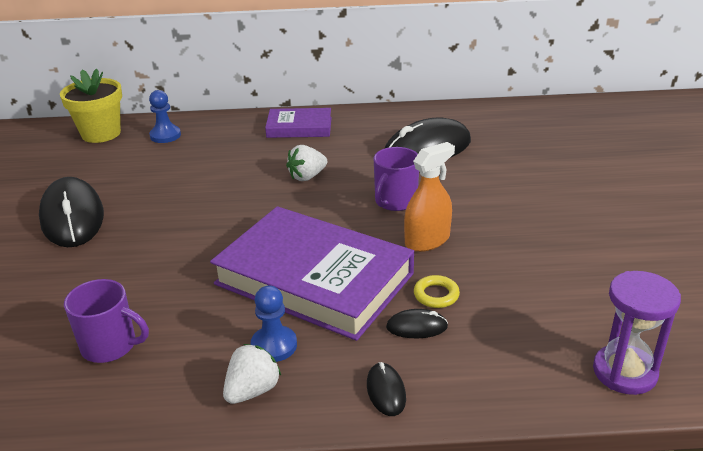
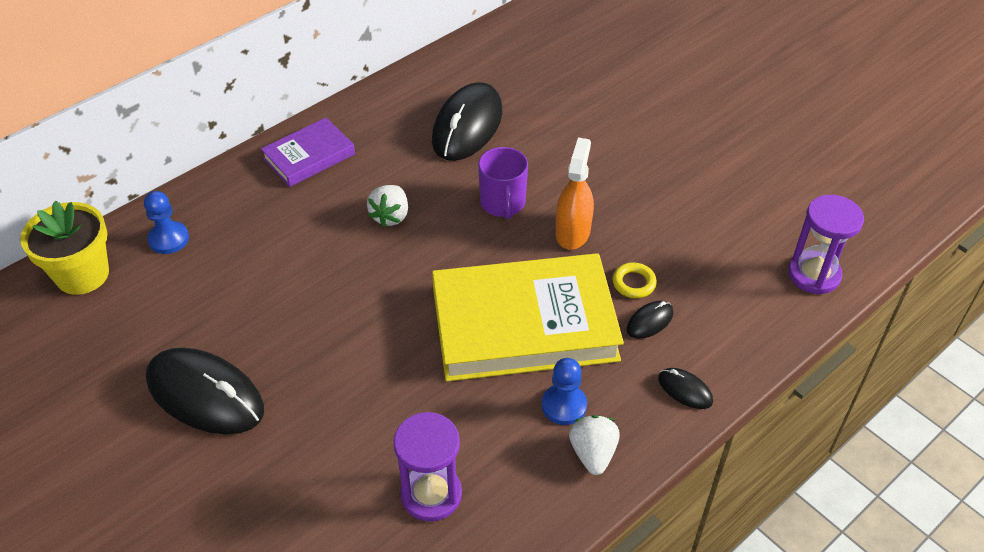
camera: 40 degrees left, 15 degrees up
purple mug [64,279,149,363] -> purple hourglass [394,412,462,522]
purple book [210,206,414,341] -> yellow book [432,253,624,381]

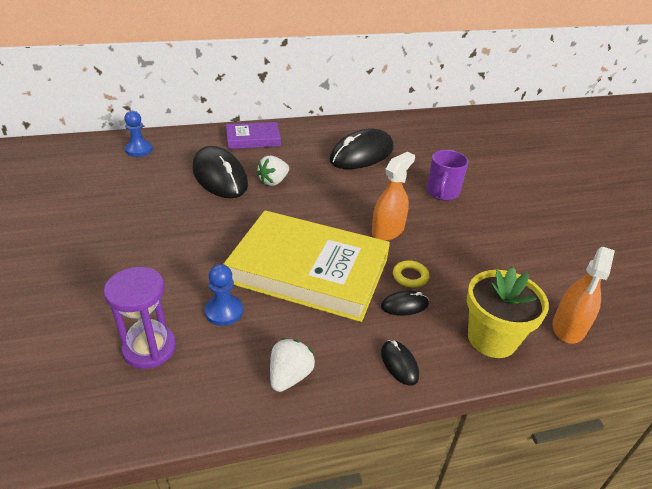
camera: 25 degrees right, 10 degrees down
yellow flower pot [20,201,109,295] -> yellow flower pot moved to [467,267,549,358]
black mouse [146,348,264,434] -> black mouse moved to [192,146,248,198]
purple mug [478,147,528,219] -> purple mug moved to [427,150,469,201]
blue pawn [542,358,587,425] -> blue pawn moved to [205,264,243,326]
purple hourglass [788,195,864,295] -> orange spray bottle [552,247,615,344]

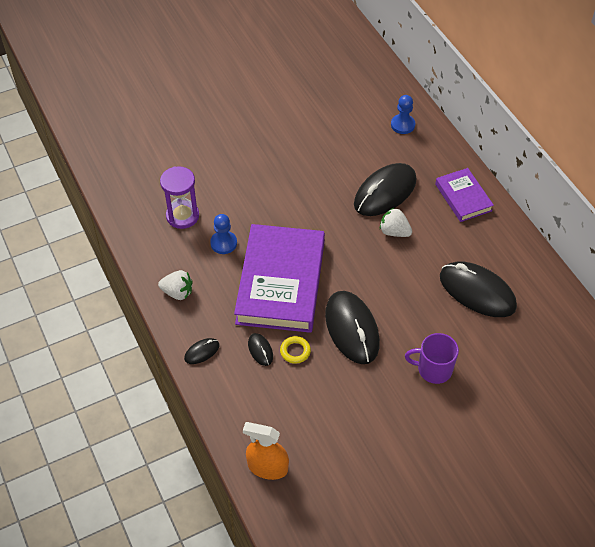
camera: 80 degrees right, 15 degrees up
yellow book [224,210,390,322] -> purple book [234,224,325,333]
orange spray bottle [372,152,415,241] -> black mouse [325,291,380,364]
yellow flower pot [467,267,549,358] -> none

